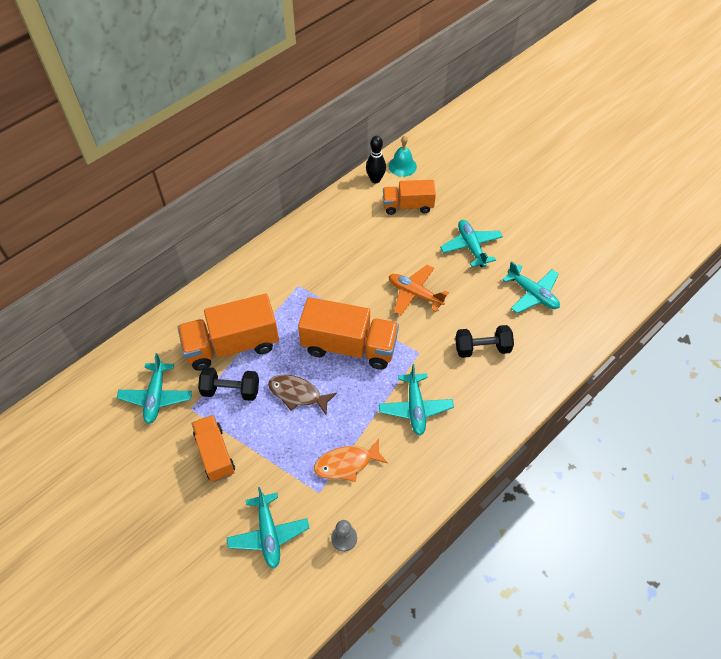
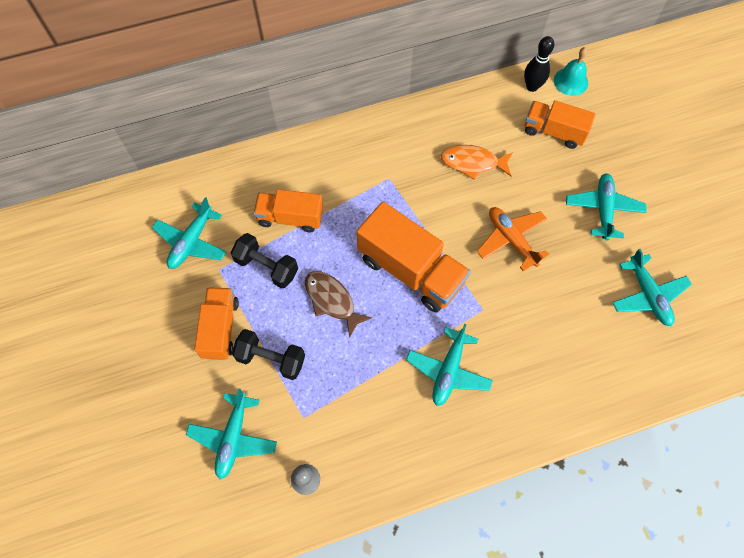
camera: 25 degrees right, 10 degrees up
orange truck [177,294,279,371] -> orange truck [253,189,323,232], size x0.62
orange fish [314,439,388,482] -> orange fish moved to [440,145,513,180]
black dumbbell [455,325,514,358] -> black dumbbell moved to [232,329,305,380]

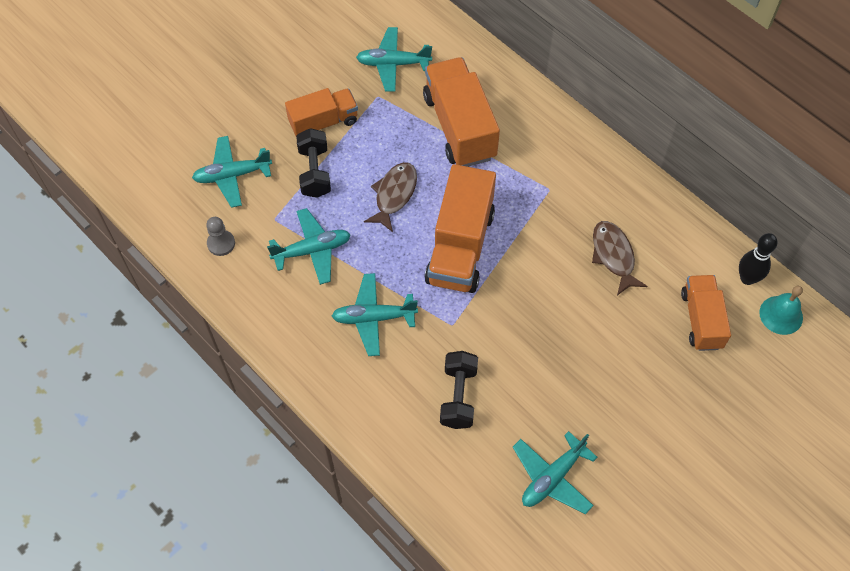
camera: 65 degrees right, 5 degrees down
black dumbbell [231,233,298,289] -> black dumbbell moved to [440,351,478,429]
orange truck [253,189,323,232] -> orange truck [423,57,500,167], size x1.61
orange fish [440,145,513,180] -> brown fish [592,221,647,295]
orange plane [477,207,549,271] -> none
turquoise plane [566,173,647,241] -> turquoise plane moved to [267,208,351,285]

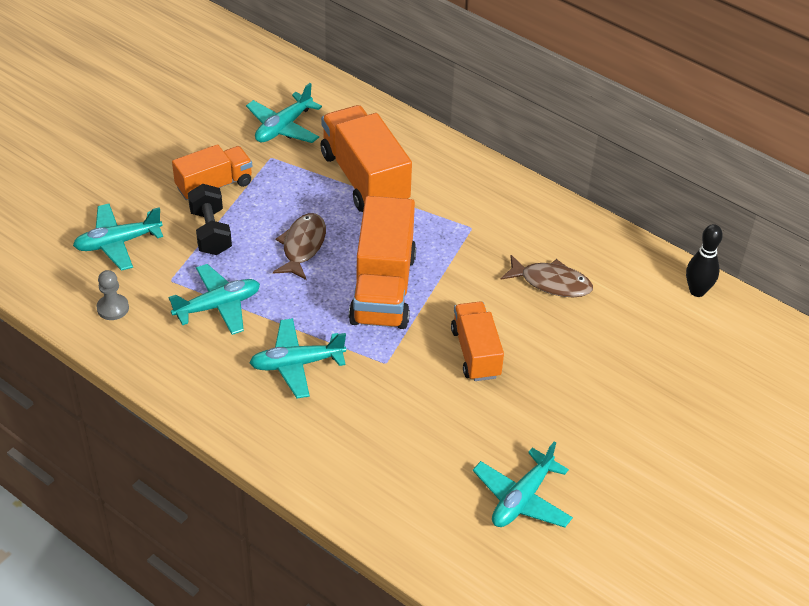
camera: 10 degrees left, 15 degrees down
turquoise plane [356,27,432,92] -> turquoise plane turned 45 degrees counterclockwise [246,83,322,143]
black dumbbell [440,351,478,429] -> none
brown fish [592,221,647,295] -> brown fish turned 135 degrees clockwise [501,255,593,297]
orange truck [681,275,731,351] -> orange truck moved to [451,302,504,381]
turquoise bell [759,286,803,335] -> none

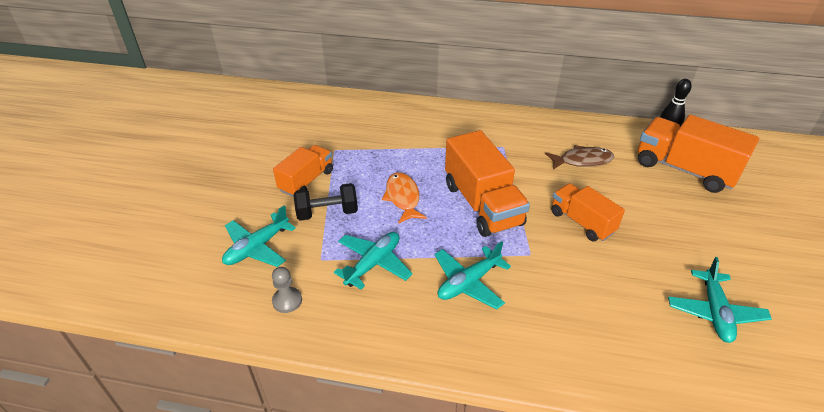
camera: 25 degrees left, 5 degrees down
black dumbbell [188,184,232,255] -> black dumbbell turned 60 degrees counterclockwise [294,183,358,221]
turquoise plane [246,83,322,143] -> none
brown fish [273,213,326,280] -> orange fish [382,172,427,224]
orange truck [321,105,412,212] -> orange truck moved to [638,115,759,193]

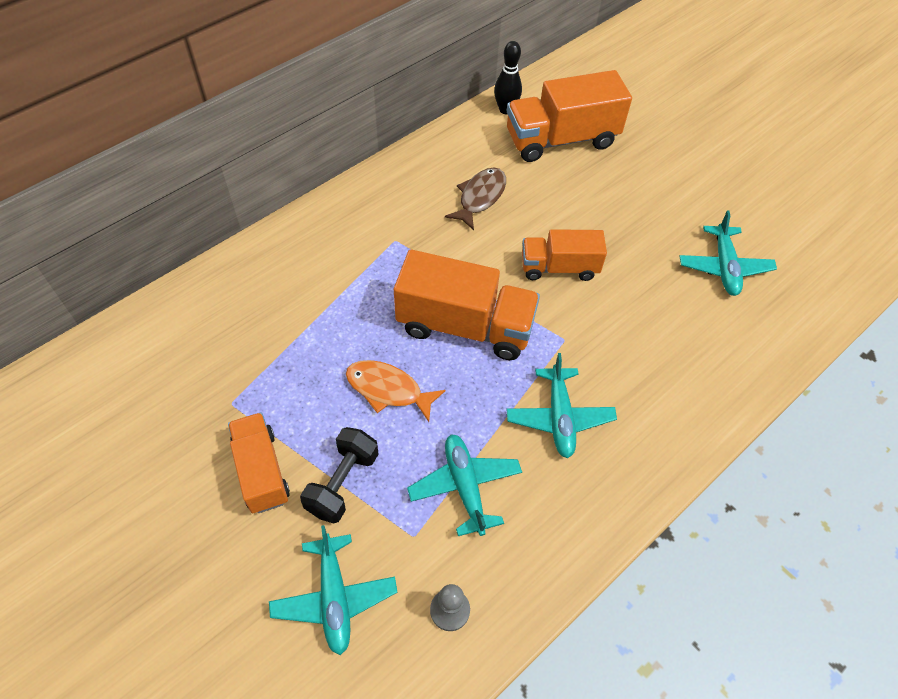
camera: 55 degrees left, 15 degrees up
turquoise plane [668,257,772,343] -> turquoise plane turned 45 degrees clockwise [680,210,777,296]

